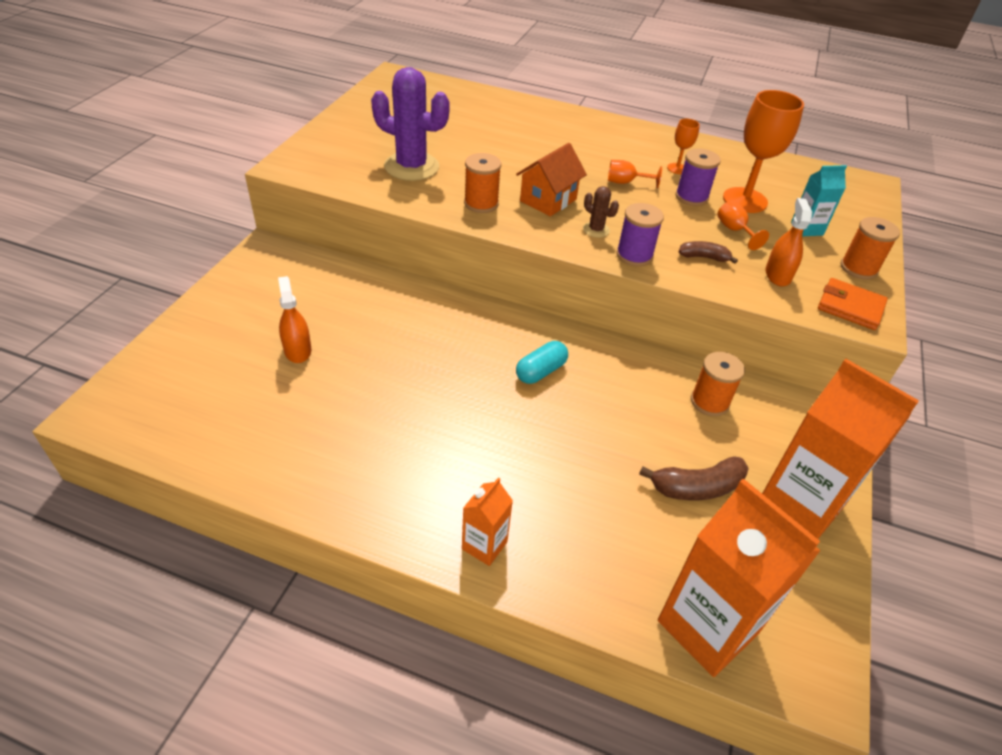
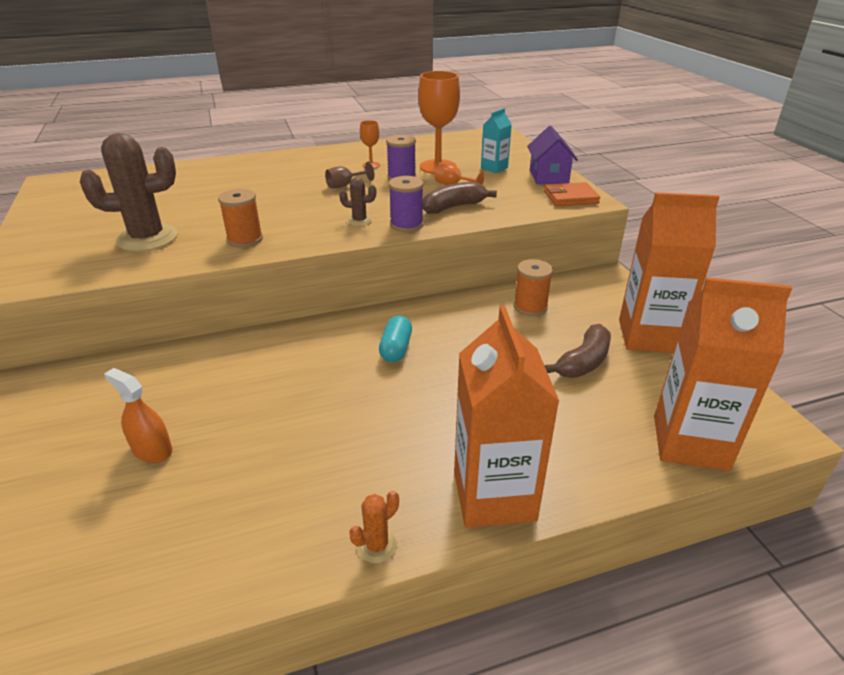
camera: 35 degrees left, 10 degrees down
purple cactus [371,67,450,181] -> brown cactus [80,133,178,252]
orange carton [462,477,513,566] -> orange carton [454,306,559,528], size x2.04
orange house [516,143,587,216] -> none
orange goblet [608,160,662,188] -> brown goblet [325,161,374,189]
brown banana [679,241,738,264] -> brown banana [422,182,497,214], size x1.63
orange spray bottle [766,198,812,286] -> none
orange spool [840,217,900,280] -> purple house [527,126,578,184]
none -> orange cactus [349,490,399,563]

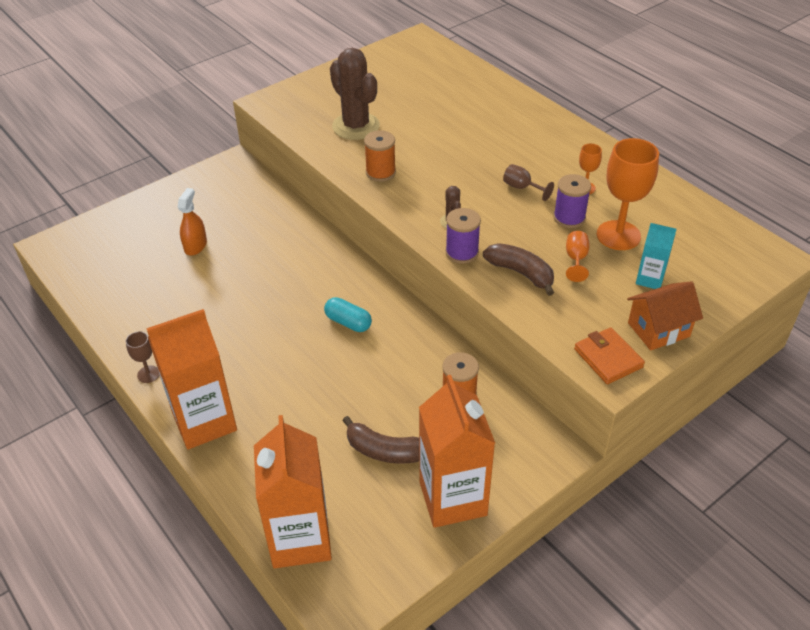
camera: 70 degrees right, 10 degrees up
orange cactus [349,490,399,563] -> brown goblet [126,331,160,383]
turquoise capsule [379,315,412,362] -> turquoise capsule turned 45 degrees clockwise [324,297,372,332]
purple house [527,126,578,184] -> orange house [627,281,703,350]

